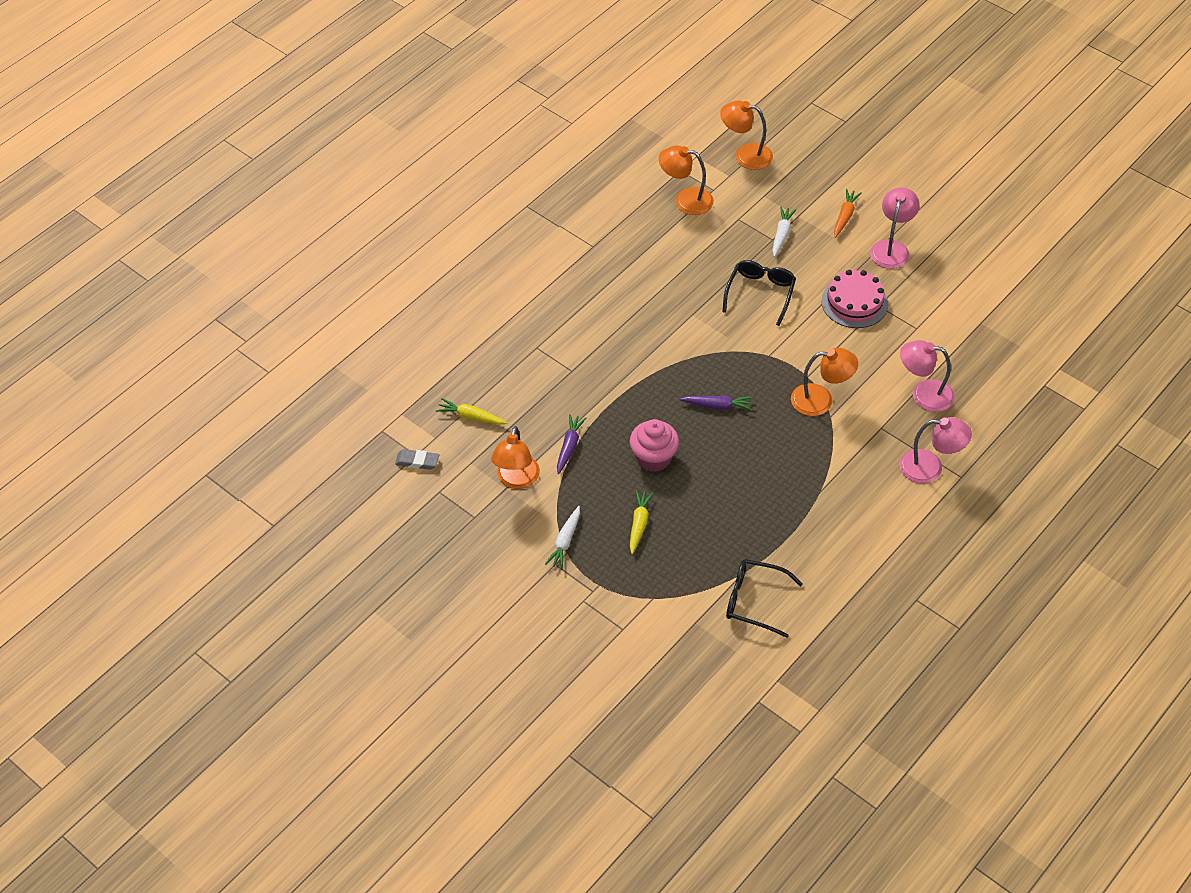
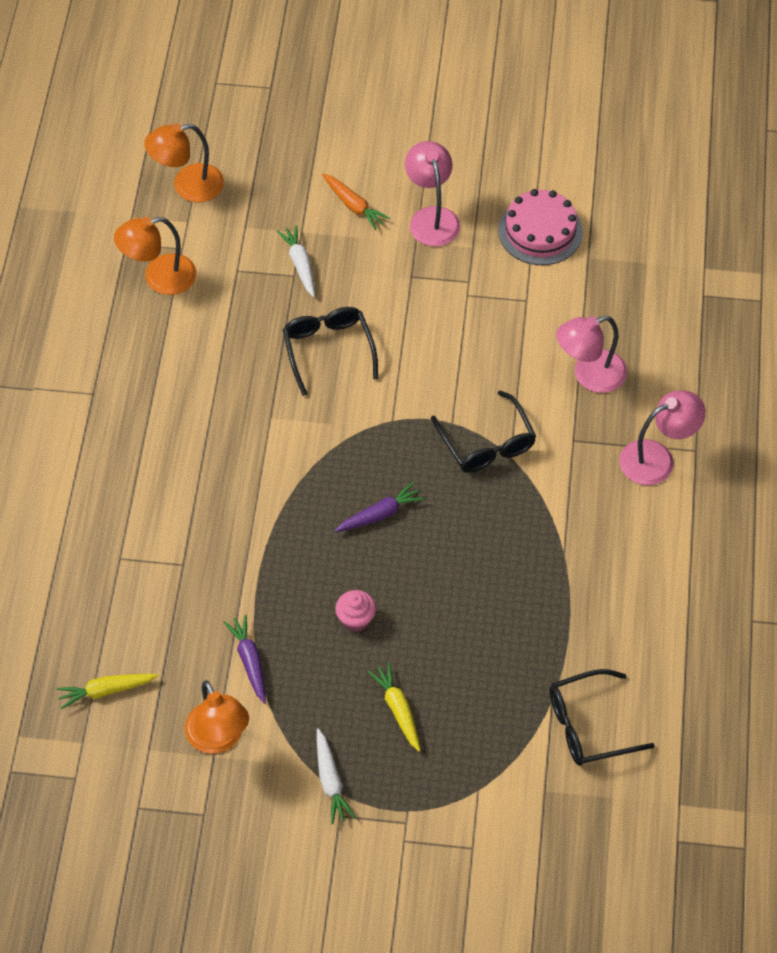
camera: 35 degrees left, 5 degrees up
grey eraser [395,449,439,470] -> none
pink cupcake [630,419,679,472] -> pink cupcake [335,590,376,632], size x0.62
orange lamp [791,348,858,416] -> black glasses [431,390,536,473]
pink cake [821,270,888,328] -> pink cake moved to [498,189,583,265]
orange carrot [834,189,862,238] -> orange carrot turned 150 degrees clockwise [322,173,390,230]

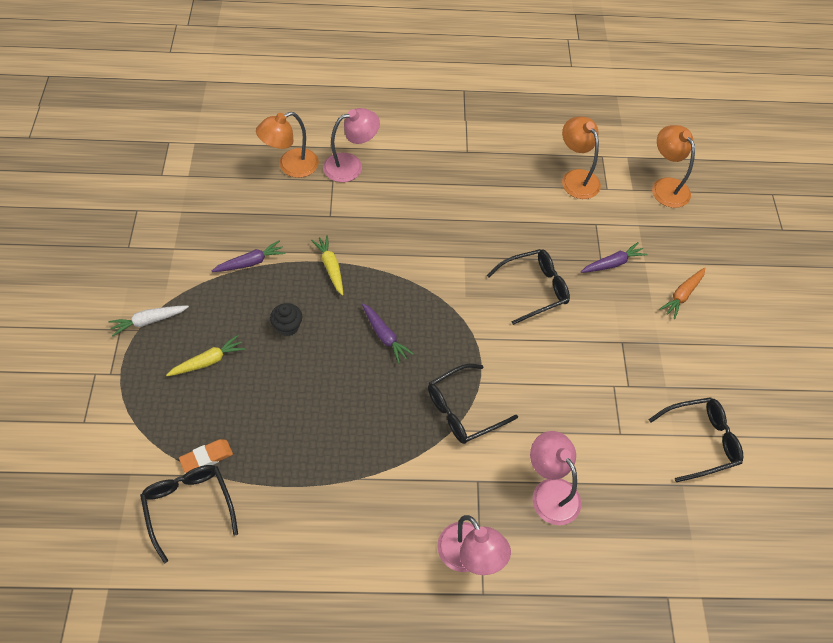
camera: 80 degrees right, 0 degrees up
yellow carrot [56,674,158,709] -> yellow carrot moved to [311,235,343,296]
orange lamp [185,680,249,754] -> orange lamp moved to [256,112,319,178]
white carrot [277,225,315,297] -> purple carrot [581,242,648,273]
pink cupcake [335,590,376,632] -> black cupcake [270,303,302,336]
pink lamp [405,141,460,247] -> pink lamp moved to [323,108,380,182]
pink cake [498,189,583,265] -> black glasses [649,397,743,482]
none -> orange eraser [179,439,233,473]

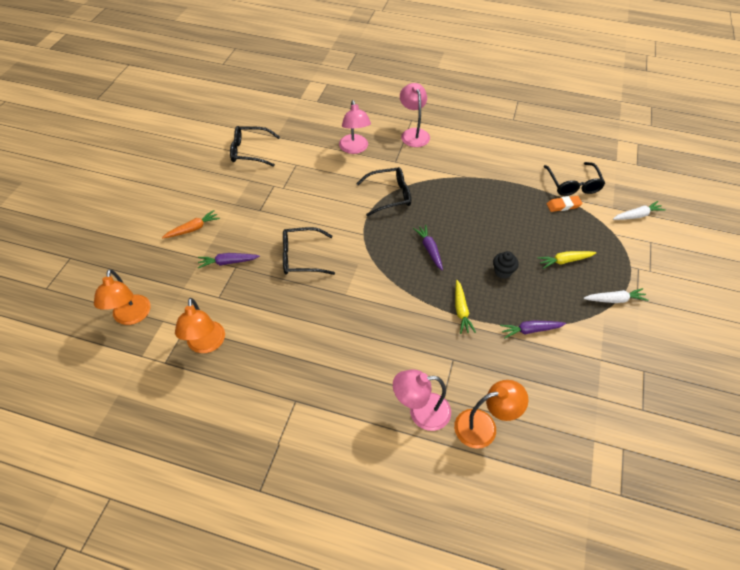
camera: 160 degrees left, 5 degrees down
none -> white carrot [613,201,666,220]

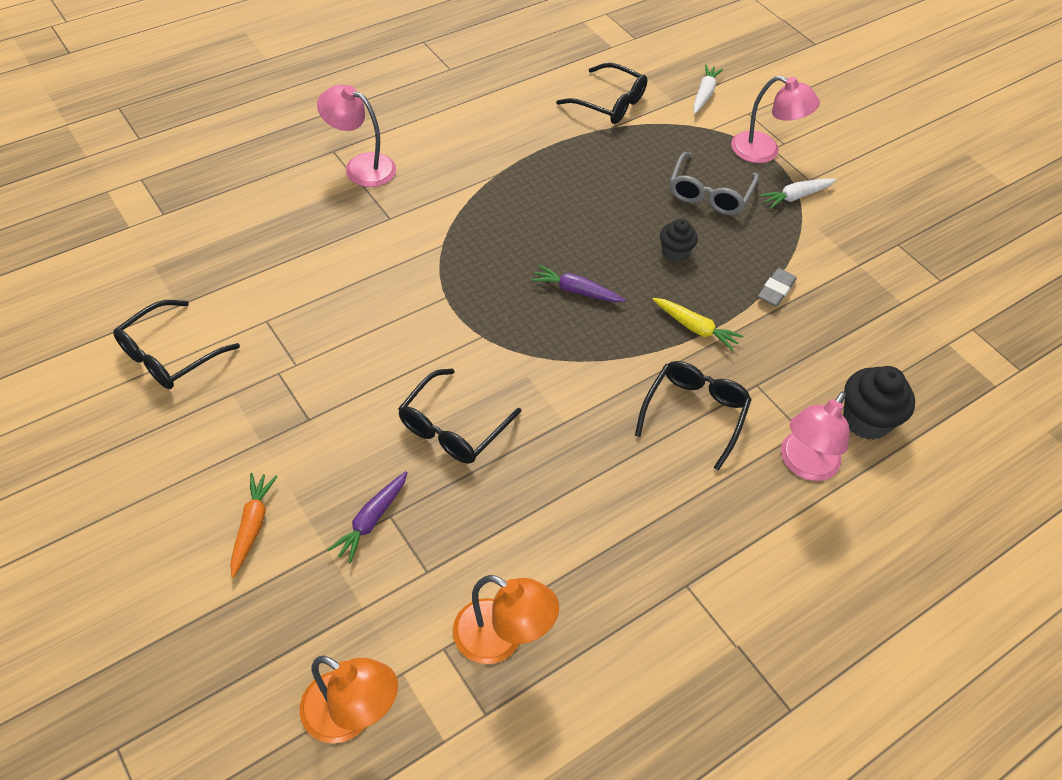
camera: 55 degrees left, 0 degrees up
pink lamp [339,100,371,154] -> pink lamp moved to [731,76,820,163]
black glasses [356,167,411,216] -> black glasses moved to [635,361,752,471]
orange lamp [454,380,529,449] -> black cupcake [843,366,915,440]
purple carrot [500,320,566,338] -> grey eraser [758,268,797,307]
yellow carrot [537,251,597,269] -> grey glasses [670,152,759,215]
orange eraser [547,196,583,212] -> none
white carrot [583,288,648,303] -> white carrot turned 150 degrees counterclockwise [759,178,837,209]

